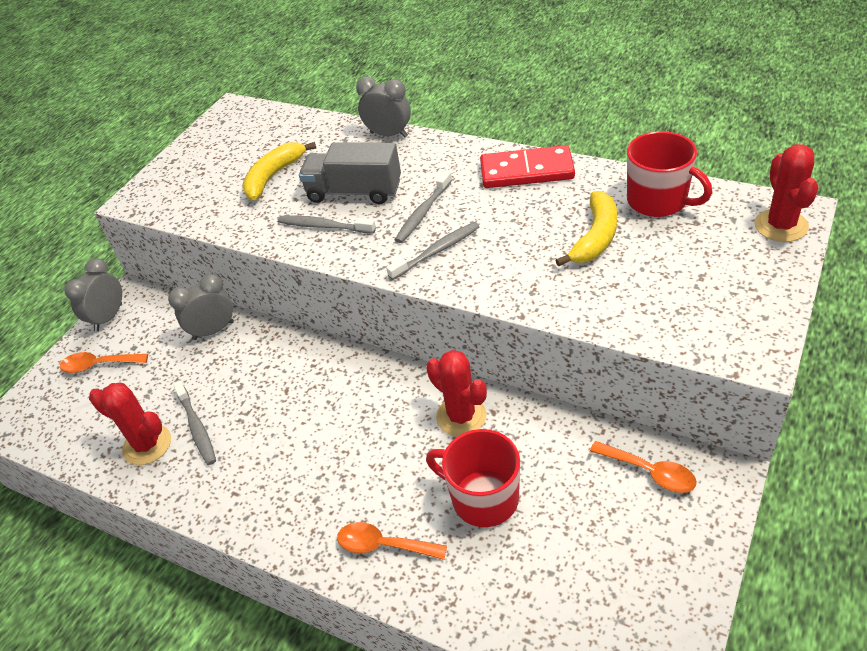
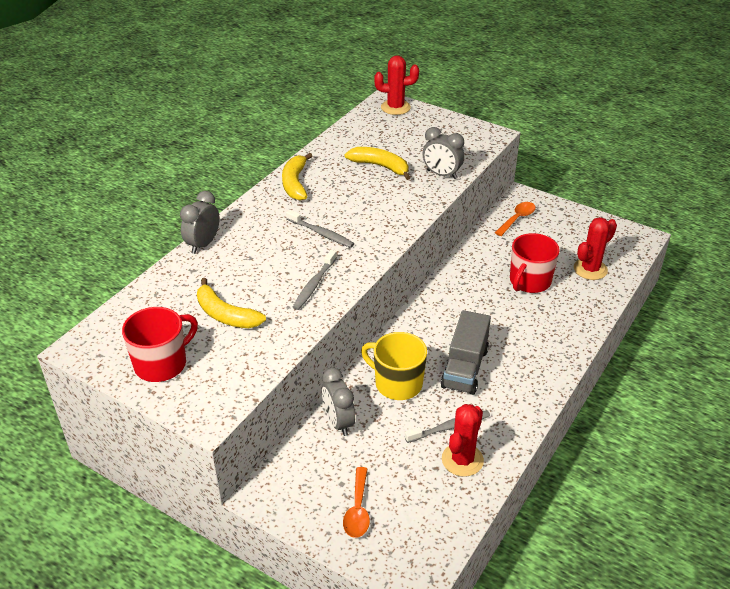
camera: 90 degrees left, 5 degrees down
grey clock [64,258,122,332] -> grey clock moved to [423,127,464,179]
grey truck [299,142,401,204] -> grey truck moved to [441,310,491,395]
orange spoon [337,522,447,560] -> none
grey toothbrush [386,222,479,280] -> none
red cactus [426,350,487,436] -> red cactus moved to [574,217,617,280]
red domino [480,145,575,188] -> yellow banana [282,153,312,201]
red mug [627,131,712,217] -> red mug moved to [122,307,198,382]
none -> yellow mug [361,332,427,400]

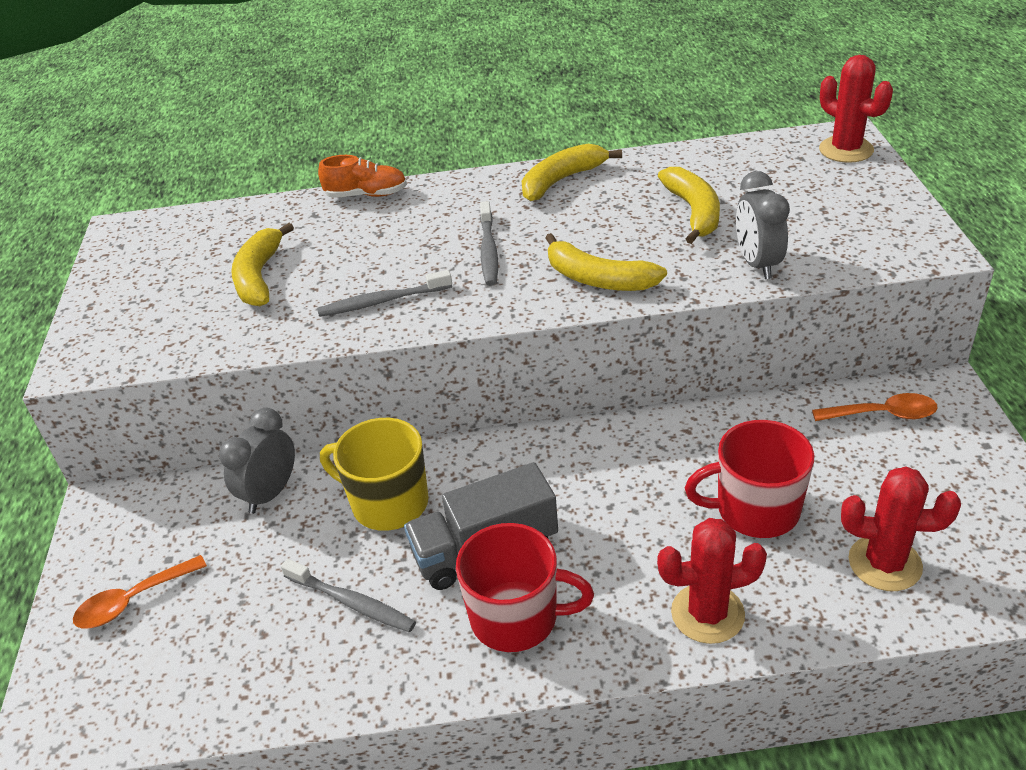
camera: 55 degrees right, 0 degrees up
red mug [122,307,198,382] -> red mug moved to [456,523,594,652]
grey clock [180,191,220,254] -> orange shoe [318,155,407,198]
yellow mug [361,332,427,400] -> yellow mug turned 60 degrees counterclockwise [320,418,429,531]
red cactus [442,404,484,477] -> red cactus moved to [657,518,767,644]
none -> yellow banana [545,233,667,291]

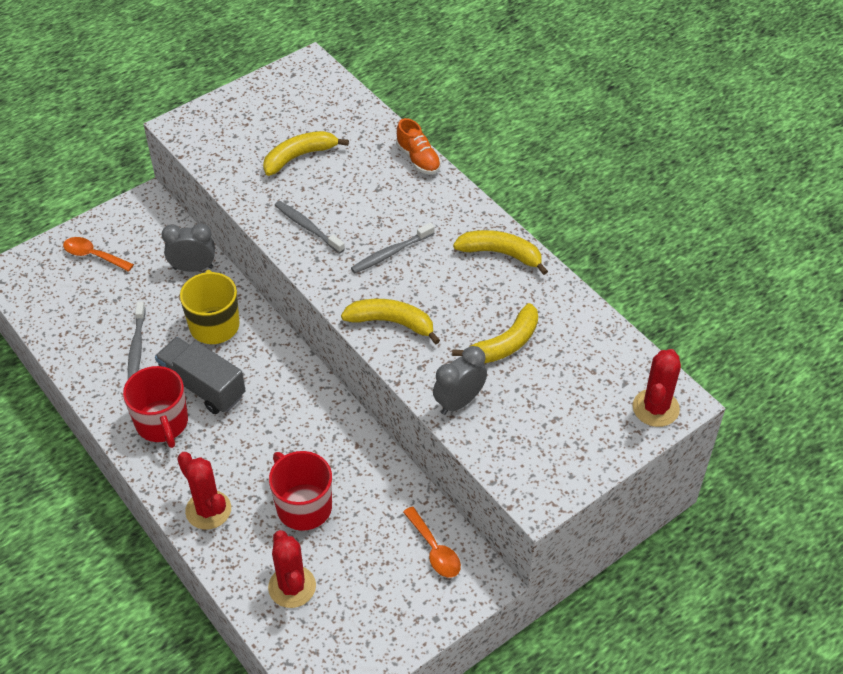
camera: 55 degrees right, 10 degrees up
yellow banana [545,233,667,291] -> yellow banana turned 105 degrees clockwise [341,299,440,344]

